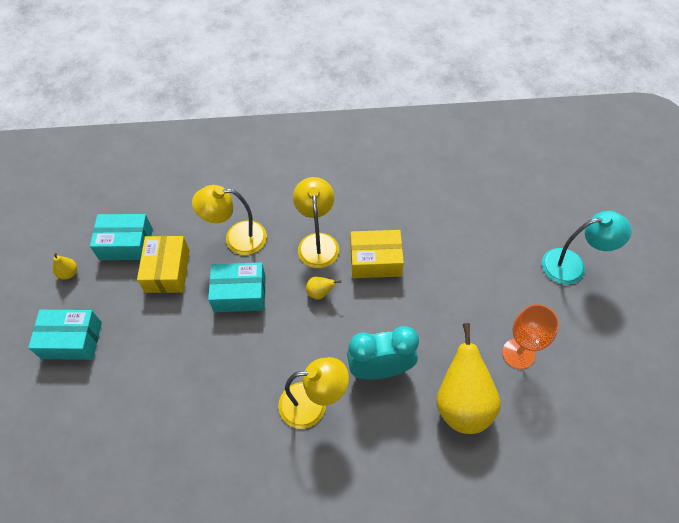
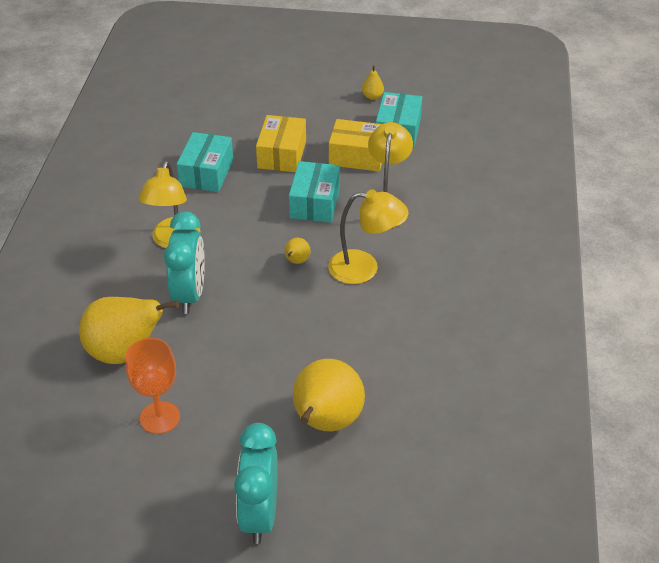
camera: 100 degrees right, 15 degrees down
turquoise box [28,310,102,360] -> turquoise box moved to [177,132,233,192]
yellow box [351,230,404,278] -> yellow box moved to [256,115,306,172]
turquoise lamp [542,211,631,285] -> turquoise clock [234,423,278,544]
none -> yellow pear [293,359,365,431]

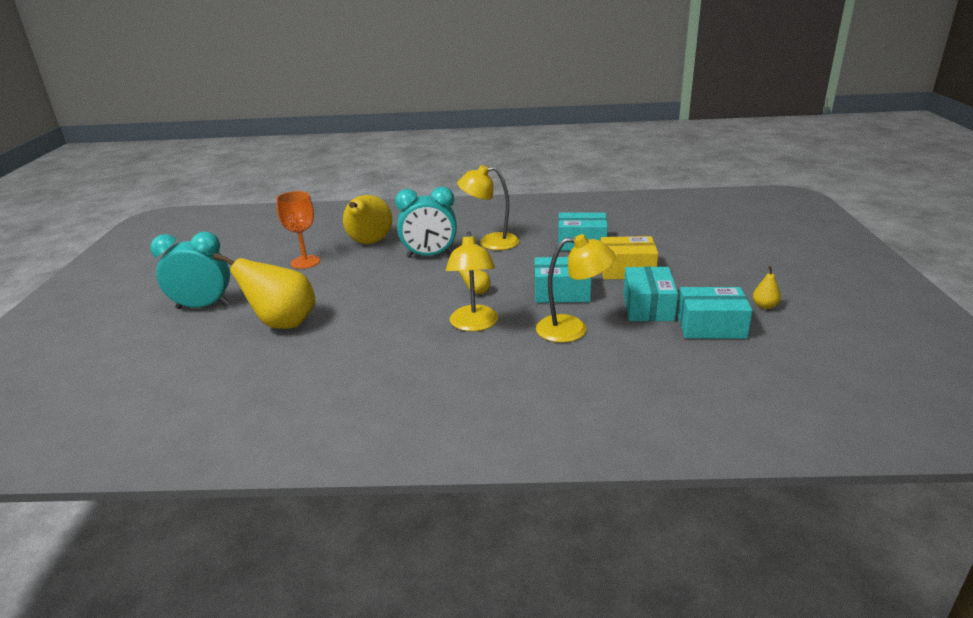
camera: 85 degrees right, 15 degrees down
yellow box [329,119,382,171] -> turquoise box [624,267,678,321]

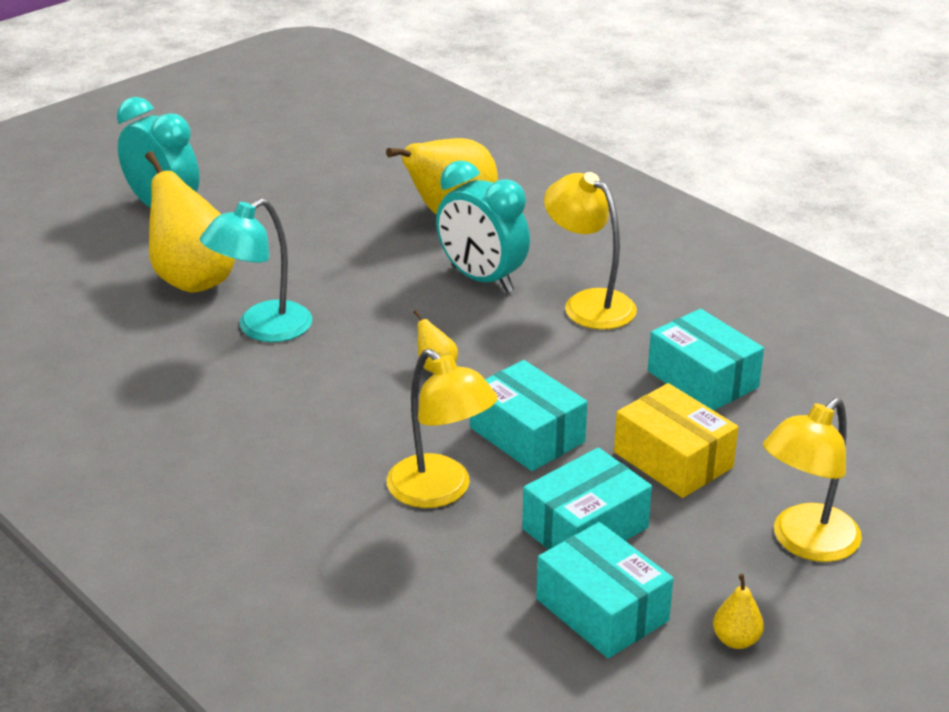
camera: 45 degrees right, 5 degrees up
orange goblet [276,191,320,269] -> none
yellow lamp [446,231,498,331] -> yellow lamp moved to [763,398,862,562]
none -> turquoise lamp [200,198,312,342]

